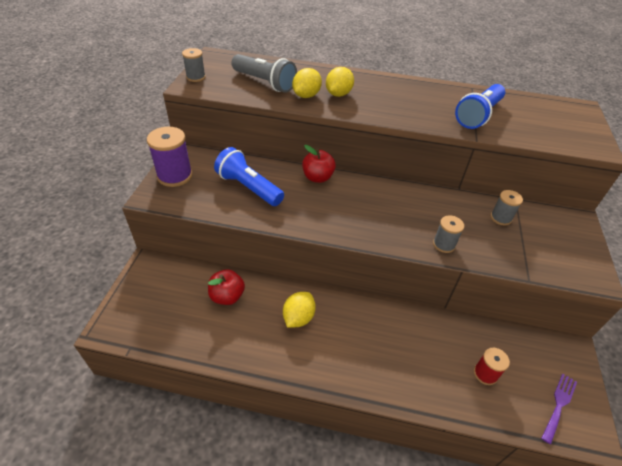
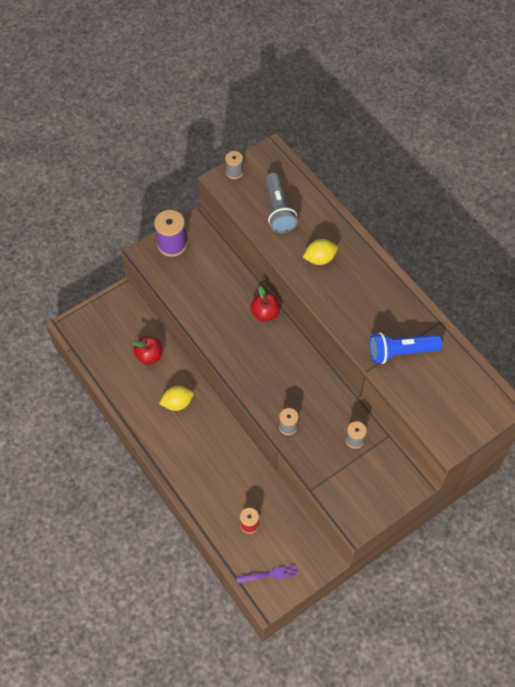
camera: 45 degrees right, 15 degrees up
blue flashlight [214,147,284,206] -> none
yellow lemon [292,68,322,98] -> none

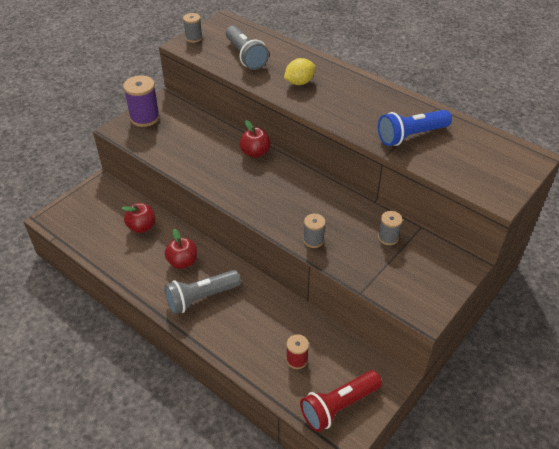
camera: 15 degrees left, 15 degrees down
yellow lemon [159,386,194,411] -> red apple [165,229,197,269]
purple fork [236,564,299,584] -> red flashlight [300,370,382,432]
none -> grey flashlight [164,270,241,314]

